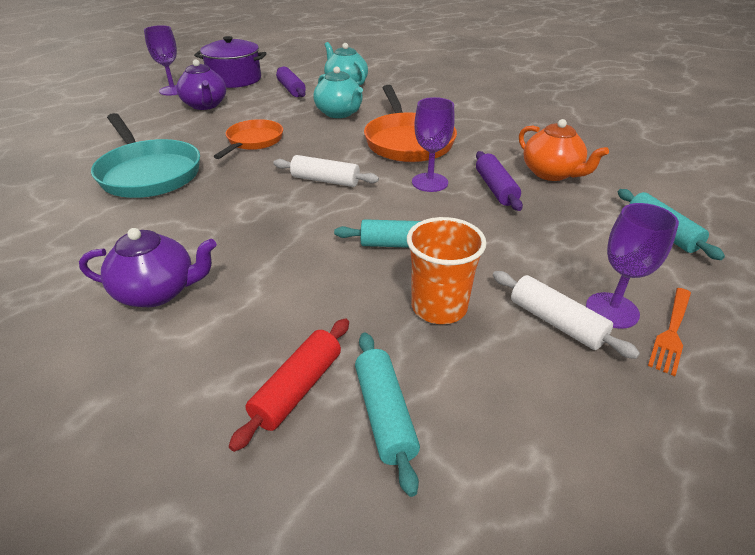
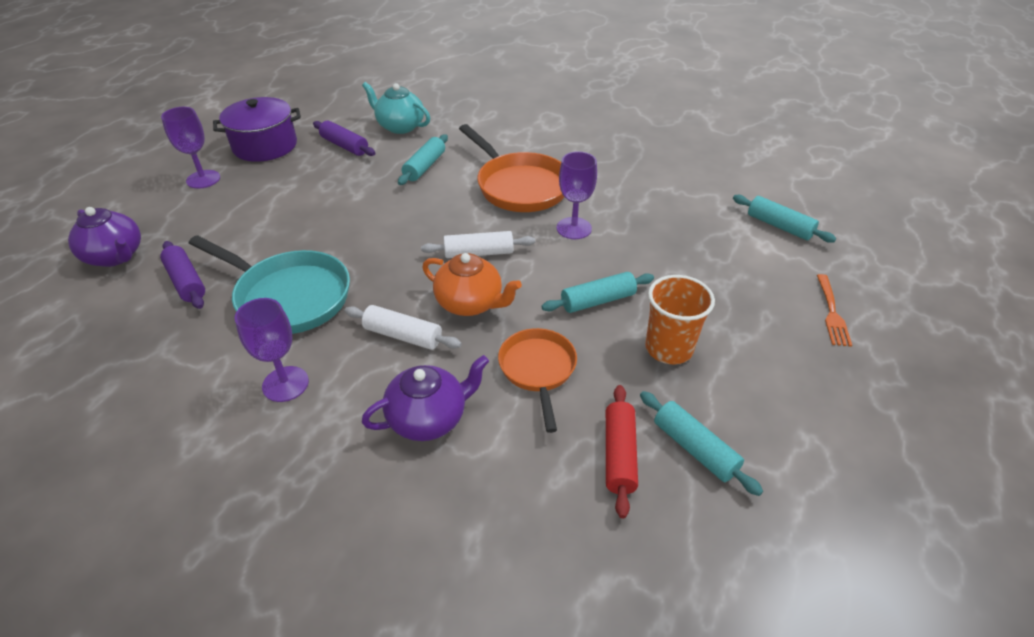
camera: 25 degrees left, 5 degrees up
purple teapot [176,59,226,110] -> purple teapot moved to [68,207,141,267]
orange pan [213,119,283,159] -> orange pan moved to [498,328,577,433]
turquoise teapot [313,66,363,118] -> turquoise rolling pin [398,134,448,185]
purple rolling pin [476,151,523,211] -> purple rolling pin moved to [160,241,205,309]
white rolling pin [493,271,640,359] -> white rolling pin moved to [345,305,462,350]
orange teapot [519,119,609,181] -> orange teapot moved to [422,253,522,316]
purple goblet [586,203,679,329] -> purple goblet moved to [235,298,309,402]

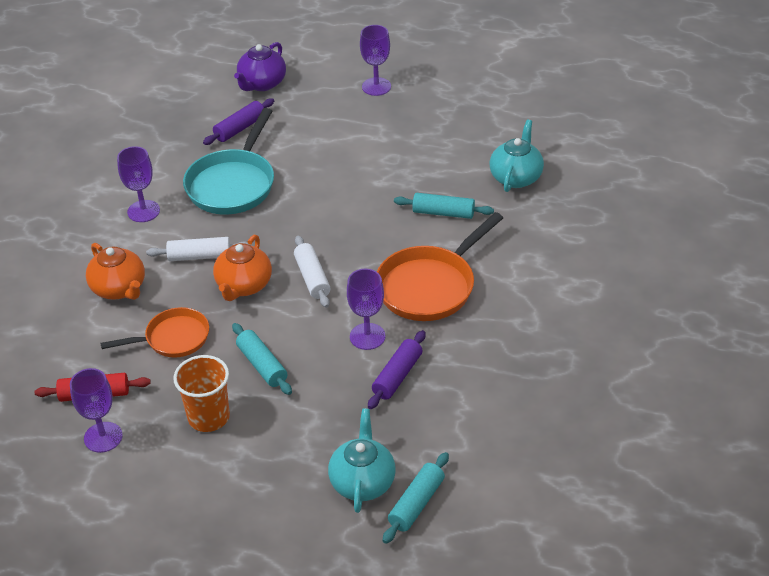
camera: 80 degrees right, 0 degrees up
purple pot [213,97,301,162] -> none
purple rolling pin [313,121,376,156] -> purple rolling pin moved to [368,330,426,409]
white rolling pin [345,305,462,350] -> white rolling pin turned 75 degrees clockwise [146,237,250,261]
purple teapot [362,355,489,441] -> orange teapot [86,243,145,300]
turquoise rolling pin [640,391,763,496] -> purple goblet [70,368,123,453]
orange fork [817,274,852,347] -> none
none -> turquoise teapot [328,409,396,513]

